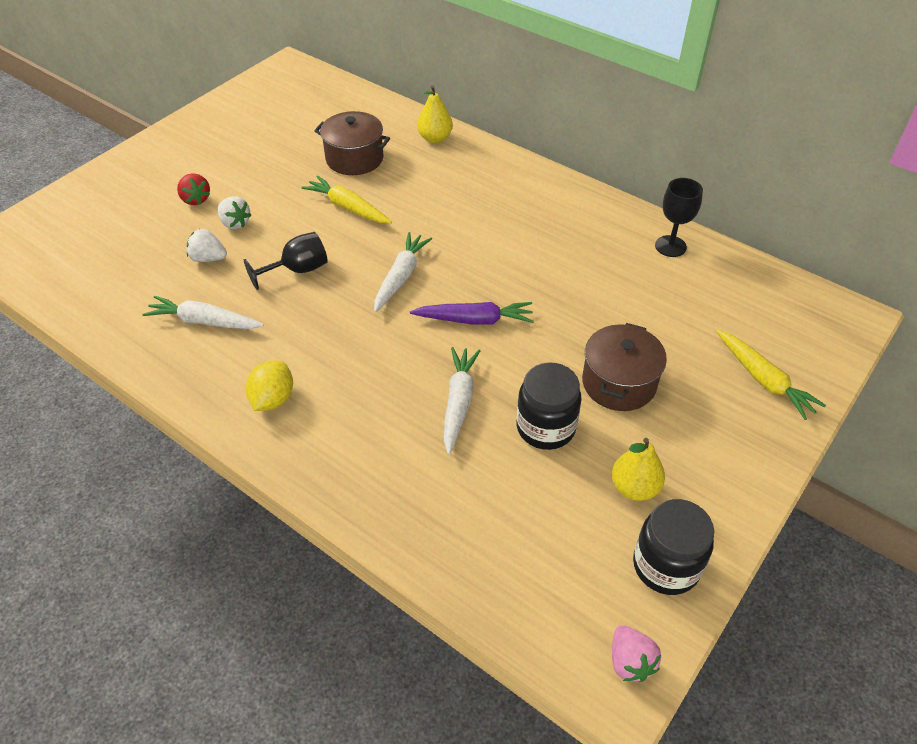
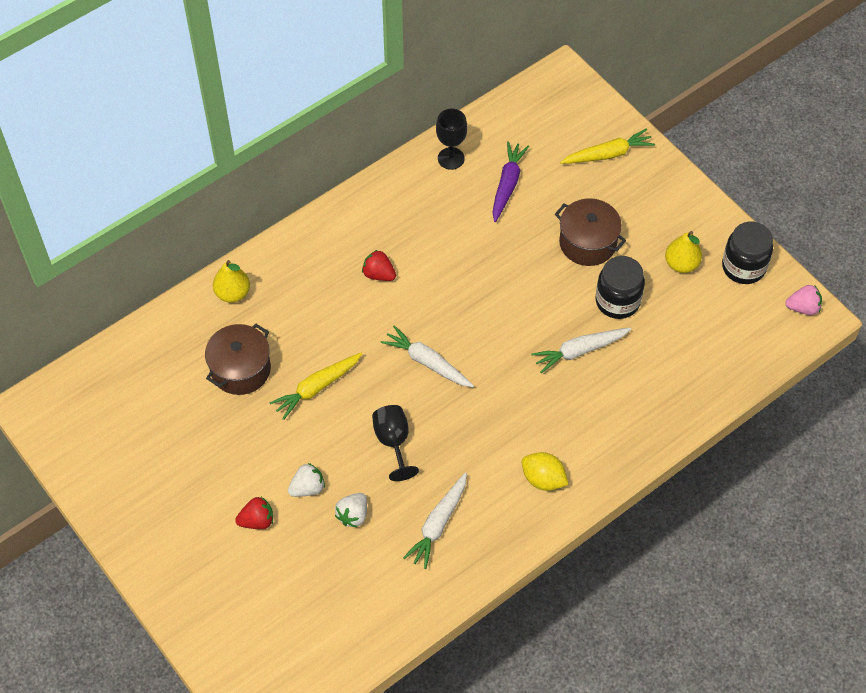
camera: 75 degrees left, 10 degrees up
purple carrot [410,302,534,325] -> purple carrot moved to [493,141,529,222]
white carrot [444,347,480,454] -> white carrot turned 45 degrees counterclockwise [531,327,631,373]
none -> red strawberry [362,250,396,281]

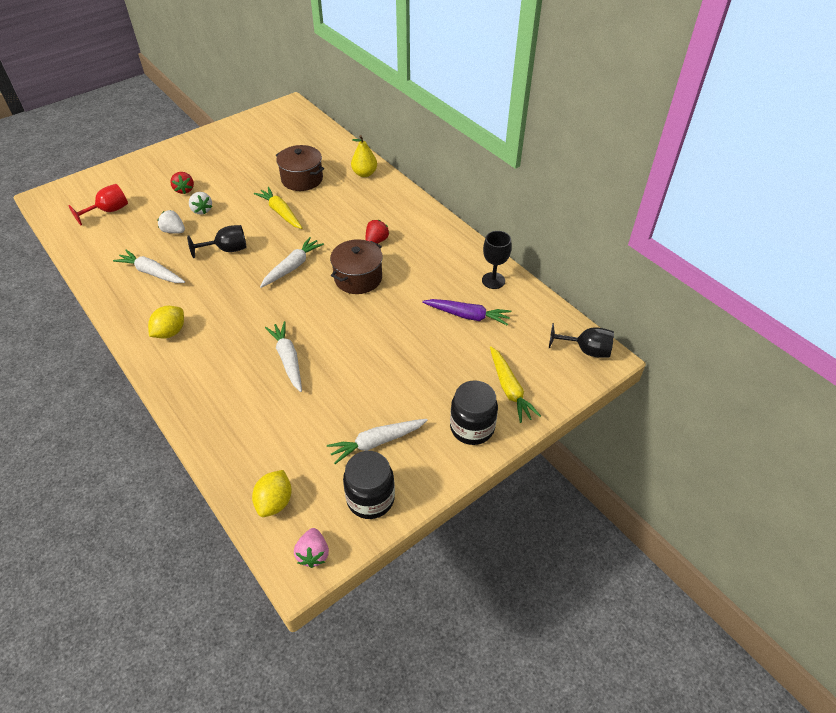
camera: 90 degrees right, 10 degrees down
brown pot [555,198,626,266] -> brown pot moved to [330,239,383,294]
black jar [596,256,645,319] -> black jar moved to [450,380,498,445]
yellow pear [665,231,702,273] -> white carrot [327,419,428,464]
none -> red goblet [69,184,128,225]
none -> yellow lemon [252,470,292,517]
none -> black goblet [549,323,614,358]

